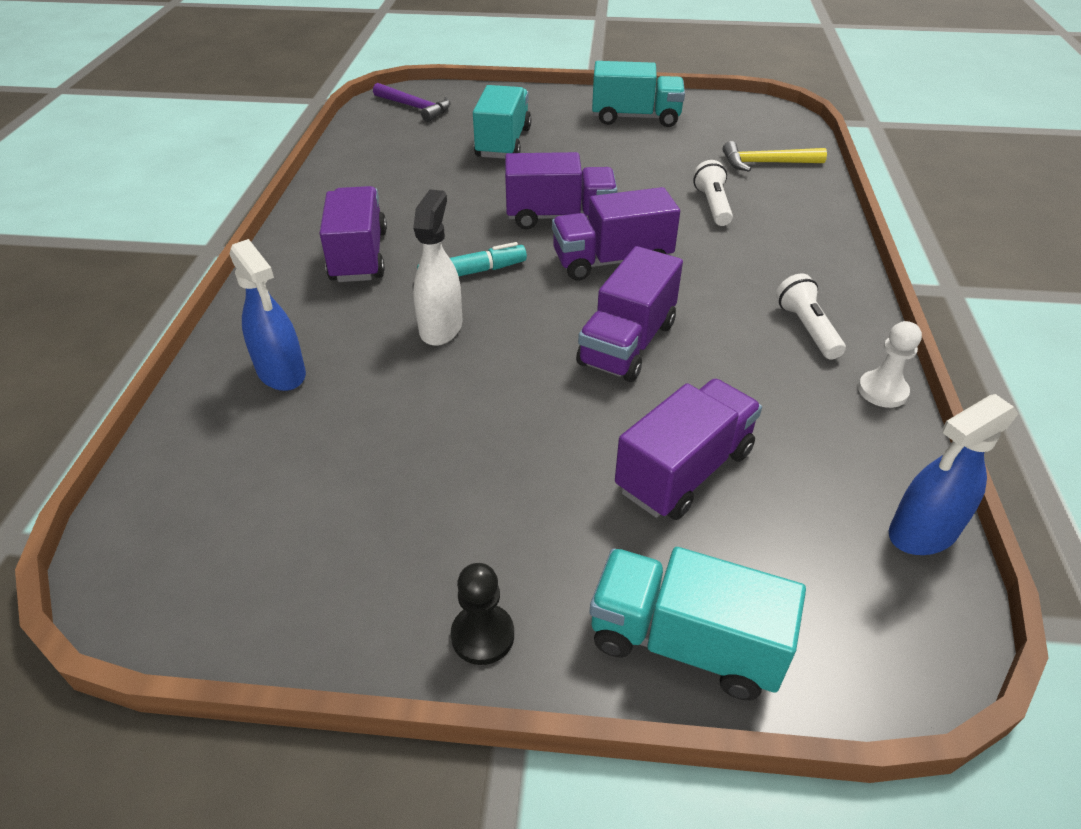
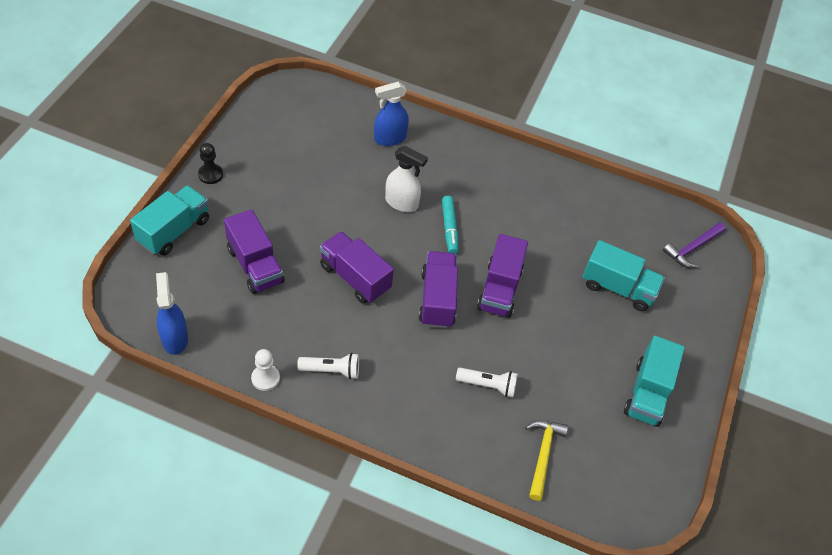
camera: 100 degrees right, 10 degrees up
purple truck [320,186,387,282] -> none

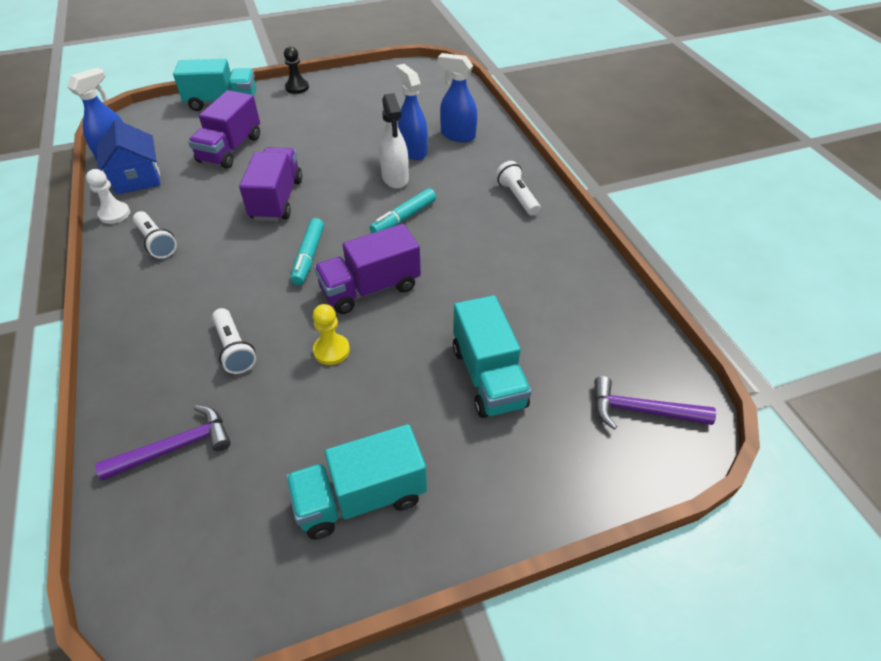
camera: 55 degrees right, 5 degrees down
purple truck [419,251,458,328] -> turquoise marker [290,218,324,285]
yellow hammer [525,420,568,501] -> purple hammer [95,405,231,481]
none -> blue house [97,119,161,195]
none -> yellow pawn [313,304,350,365]
none -> blue spray bottle [396,64,428,160]
none -> white flashlight [495,161,540,216]

